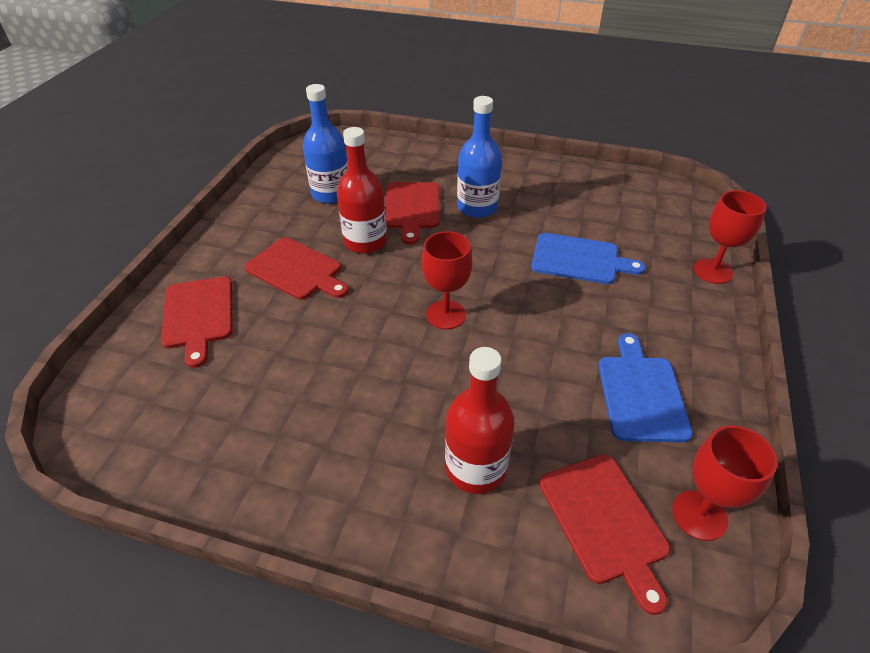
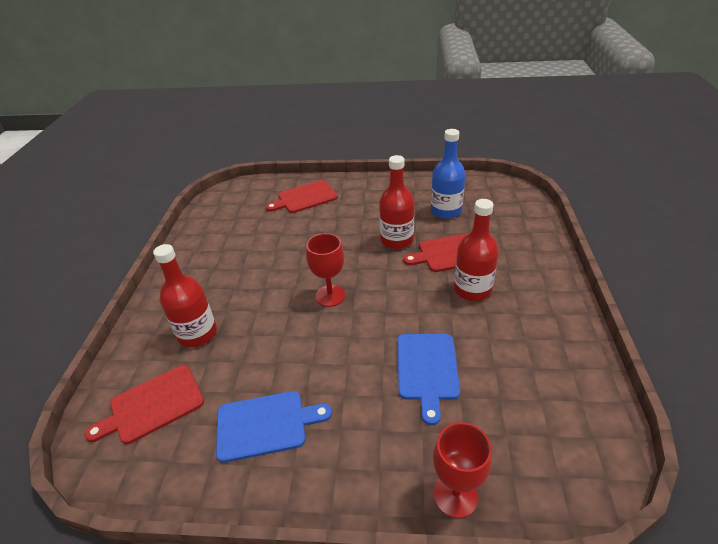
camera: 80 degrees right, 5 degrees down
red cutting board [244,237,349,300] -> none
blue bottle [457,96,502,218] -> red bottle [454,199,499,301]
red goblet [672,425,777,541] -> none

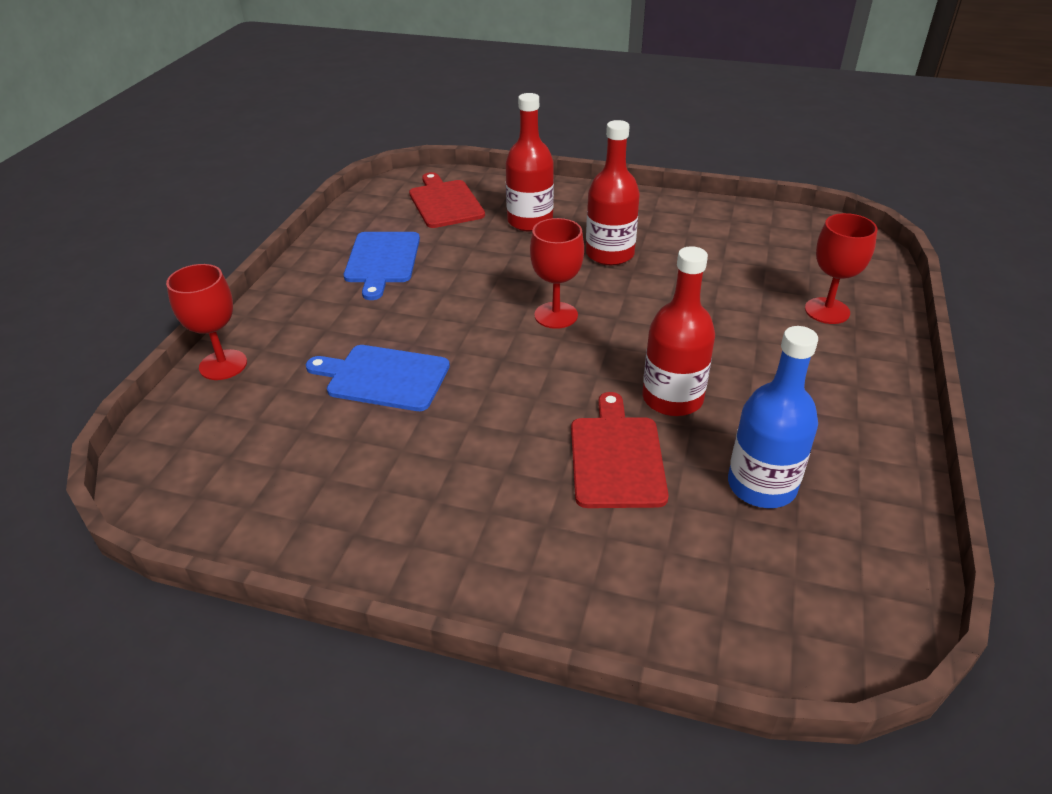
camera: 100 degrees right, 0 degrees up
red cutting board [266,180,338,213] -> red goblet [805,213,878,324]
red bottle [454,199,499,301] -> red bottle moved to [586,120,640,265]

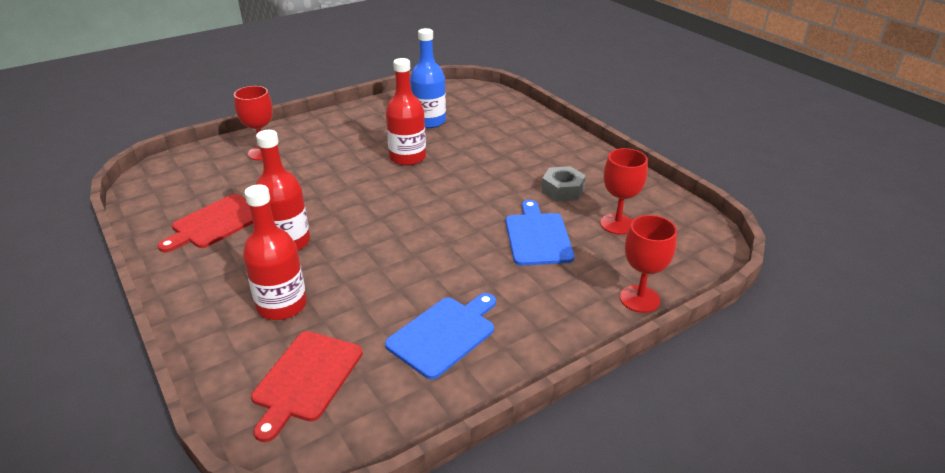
camera: 140 degrees left, 5 degrees down
blue cutting board [306,345,450,411] -> blue cutting board turned 150 degrees counterclockwise [506,200,574,266]
red goblet [530,218,584,329] -> red goblet moved to [600,148,648,234]
red cutting board [571,392,668,508] -> red cutting board moved to [158,194,253,252]
none -> grey nut [541,166,586,202]

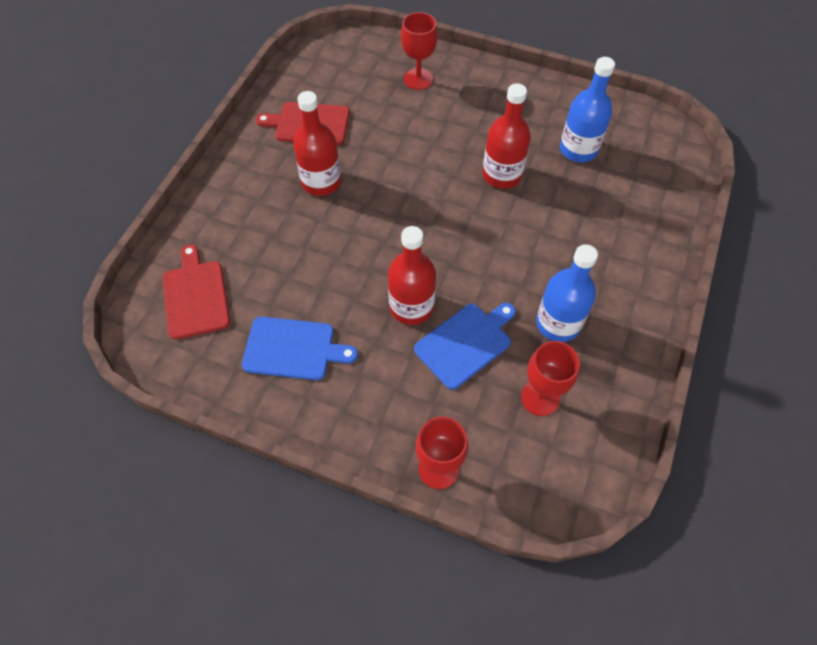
camera: 55 degrees right, 25 degrees up
red bottle [243,184,307,320] -> red bottle moved to [388,226,436,325]
red cutting board [251,331,363,442] -> red cutting board turned 90 degrees clockwise [163,244,230,340]
grey nut [541,166,586,202] -> blue bottle [536,244,598,342]

